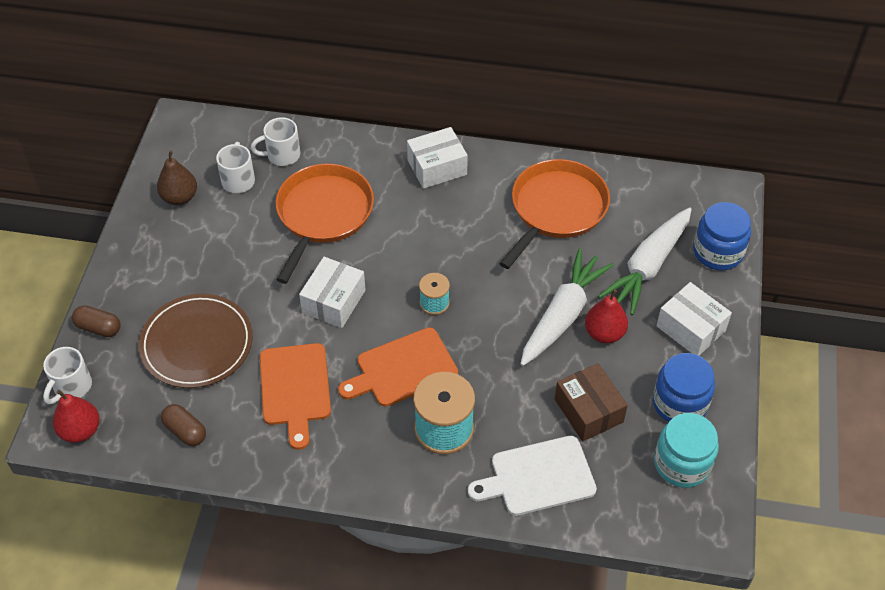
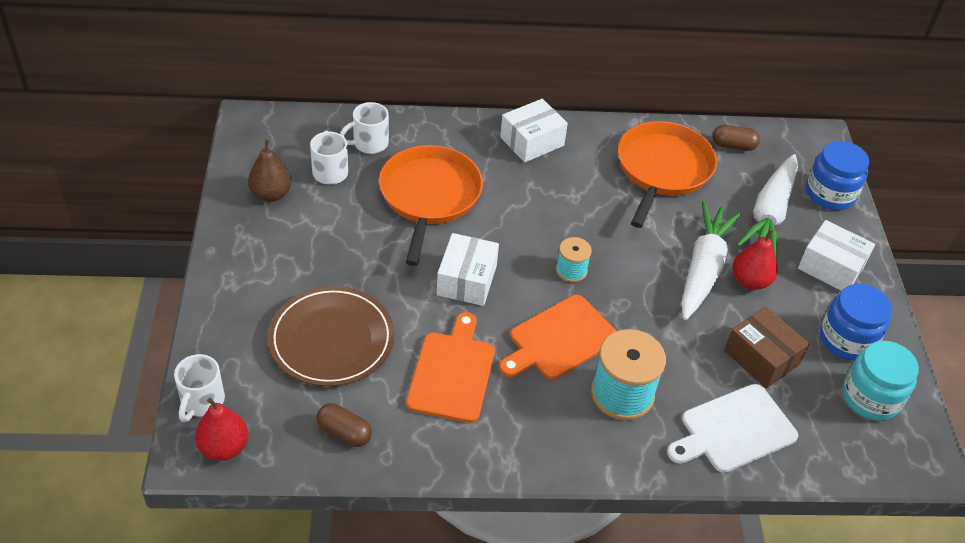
camera: 15 degrees left, 5 degrees down
brown capsule [72,305,121,337] -> brown capsule moved to [712,125,760,151]
orange cutting board [260,343,331,450] -> orange cutting board turned 150 degrees counterclockwise [406,312,495,423]

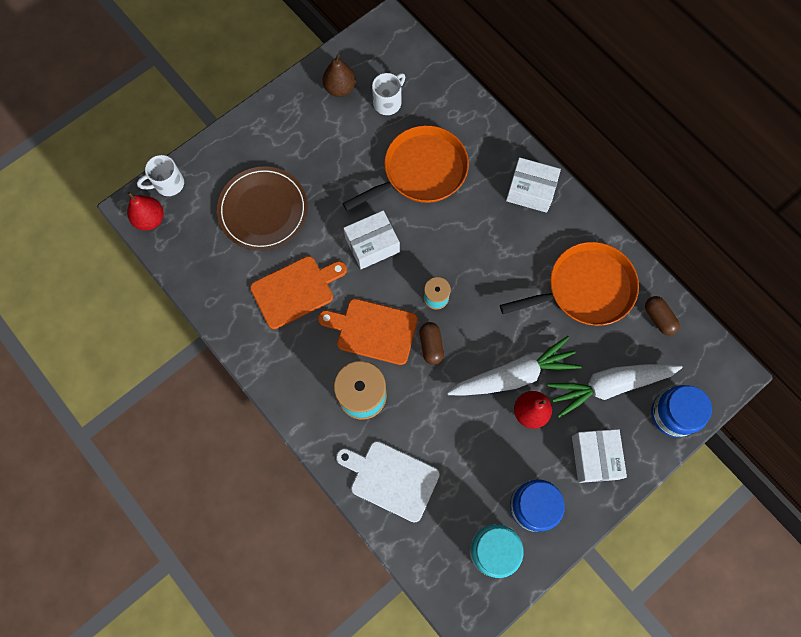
camera: 55 degrees right, 25 degrees up
brown capsule [317,403,372,447] -> brown capsule moved to [420,322,444,365]
white mug [340,102,389,154] -> none
brown box [724,307,809,389] -> none

